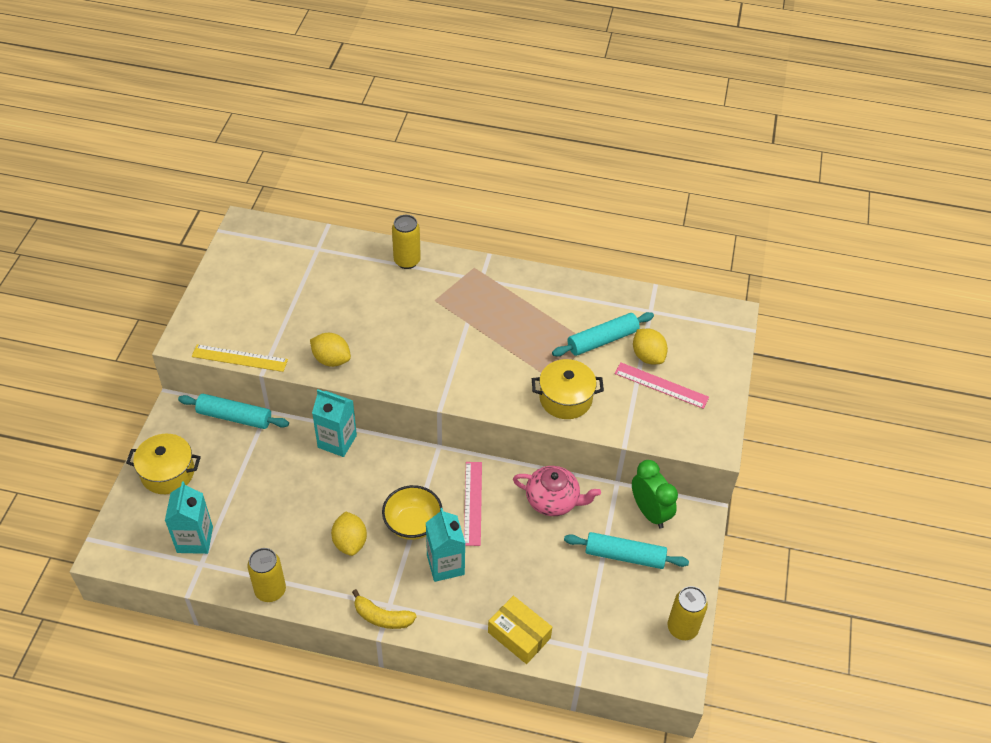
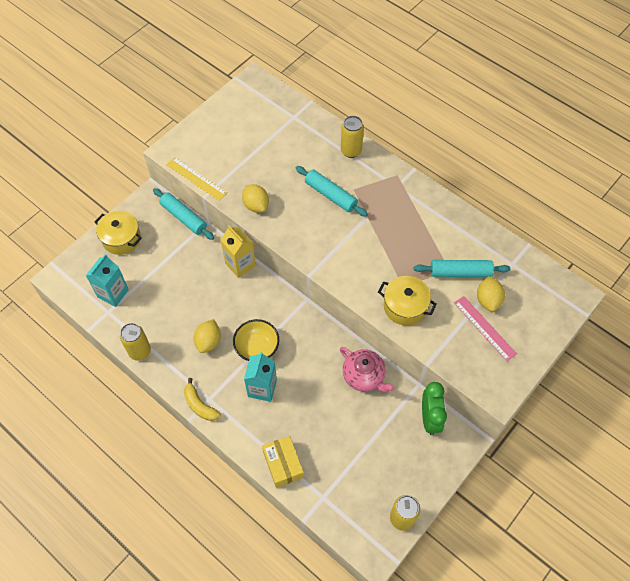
camera: 30 degrees right, 10 degrees up
turquoise carton [312,389,357,457] -> yellow carton [221,225,256,278]
pink ruler [464,462,482,546] -> none
turquoise rolling pin [564,532,689,569] -> turquoise rolling pin moved to [296,166,368,217]

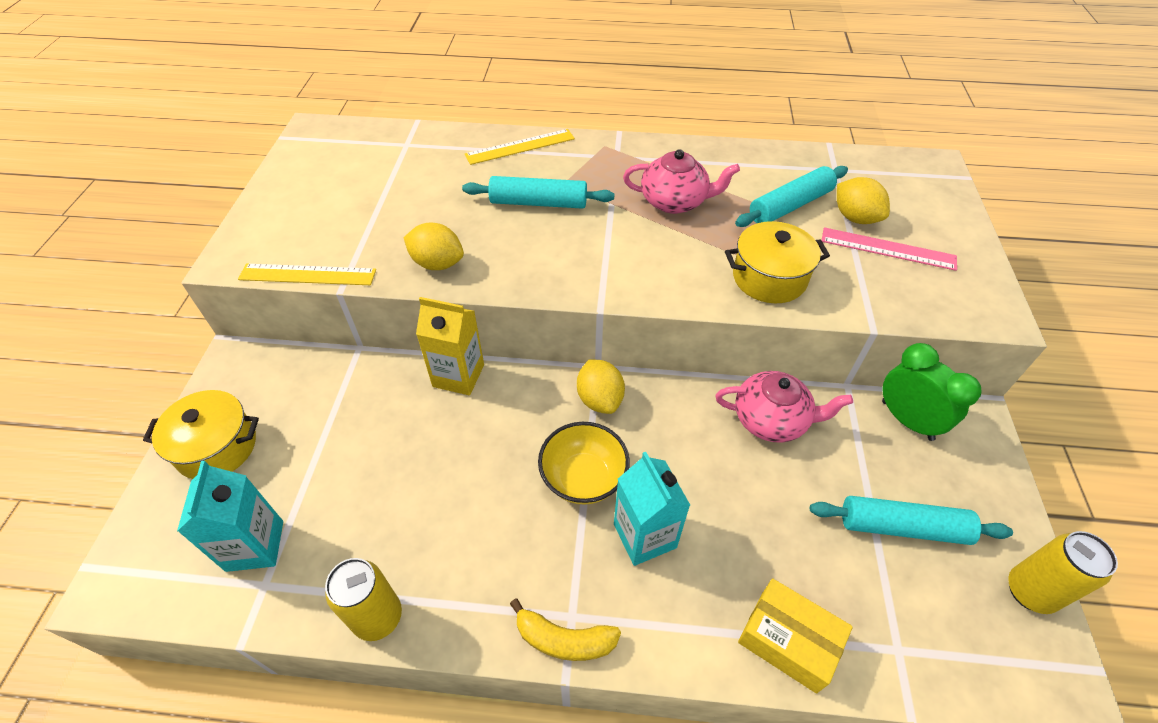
camera: 35 degrees left, 10 degrees down
turquoise rolling pin [153,188,214,240] -> turquoise rolling pin moved to [810,496,1013,545]
yellow lemon [194,319,221,353] -> yellow lemon moved to [577,359,625,414]
yellow can [341,116,364,158] -> yellow ruler [465,129,575,165]
none -> pink teapot [623,149,740,214]

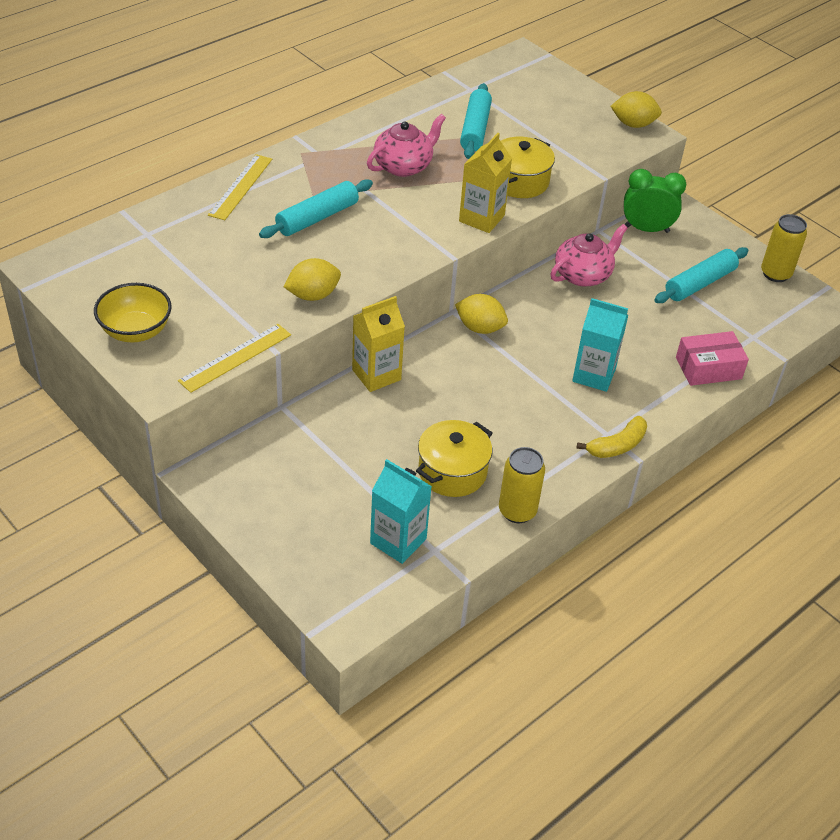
camera: 50 degrees left, 5 degrees down
yellow pot [143,390,259,479] -> yellow pot moved to [416,420,492,497]
yellow bowl [538,422,630,505] -> yellow bowl moved to [94,283,172,342]
yellow box [738,578,853,693] -> pink box [676,331,749,386]
pink ruler [821,227,957,271] -> none
yellow lemon [837,177,890,224] -> yellow lemon moved to [610,91,662,128]
none -> yellow carton [459,133,512,233]

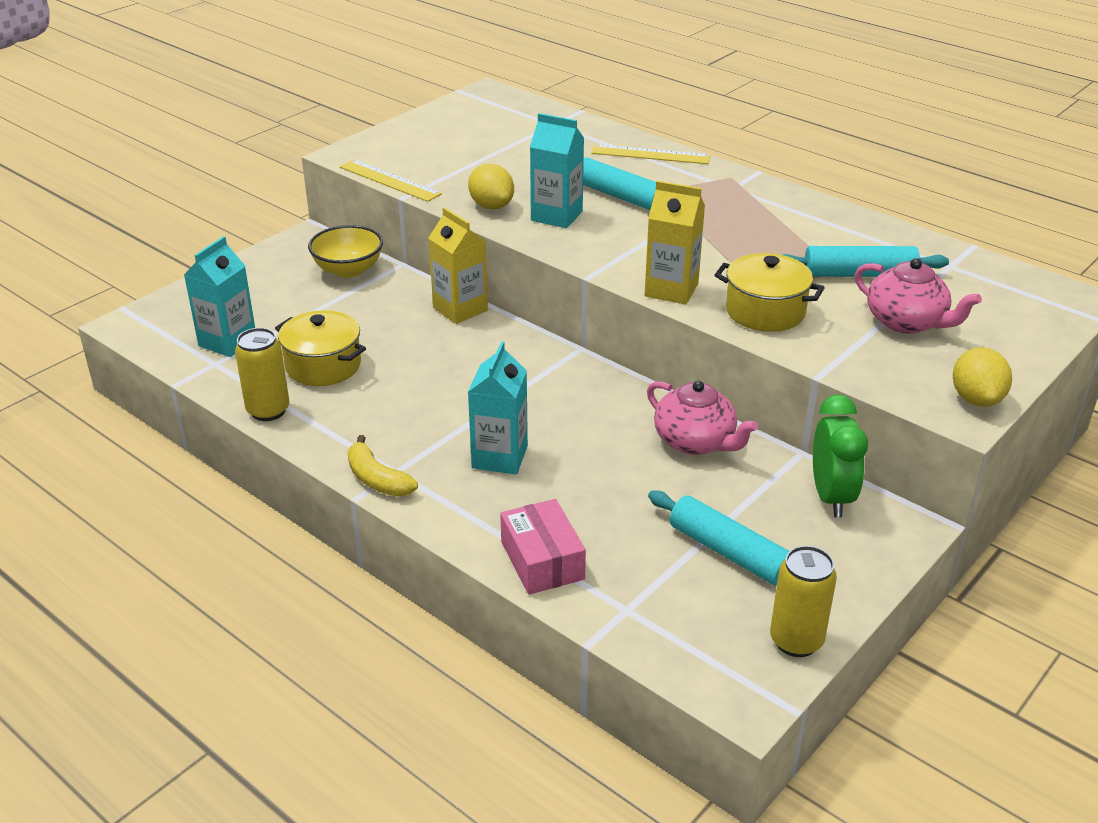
camera: 85 degrees right, 10 degrees down
yellow bowl [94,283,172,342] -> yellow bowl moved to [308,225,383,278]
pink teapot [367,114,446,177] -> pink teapot moved to [855,258,982,334]
yellow lemon [455,294,508,334] -> none
none -> turquoise carton [530,113,584,228]

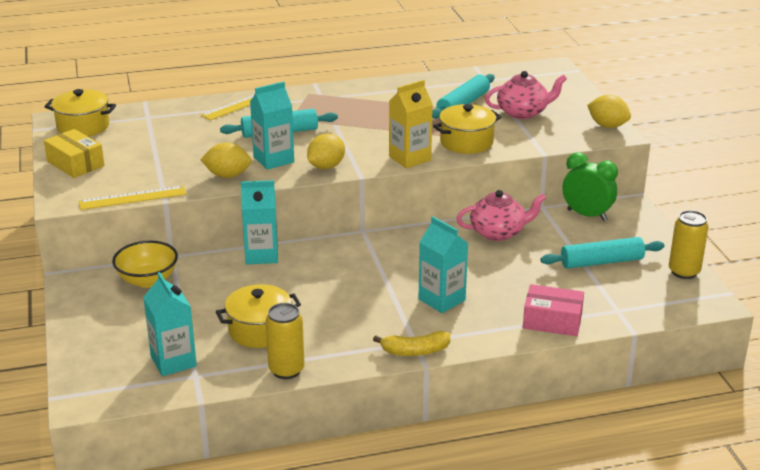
camera: 55 degrees left, 5 degrees down
yellow carton [429,207,488,324] -> turquoise carton [241,180,278,264]
none -> yellow pot [44,89,116,137]
none -> yellow box [44,129,104,178]
none -> yellow lemon [307,133,345,169]

